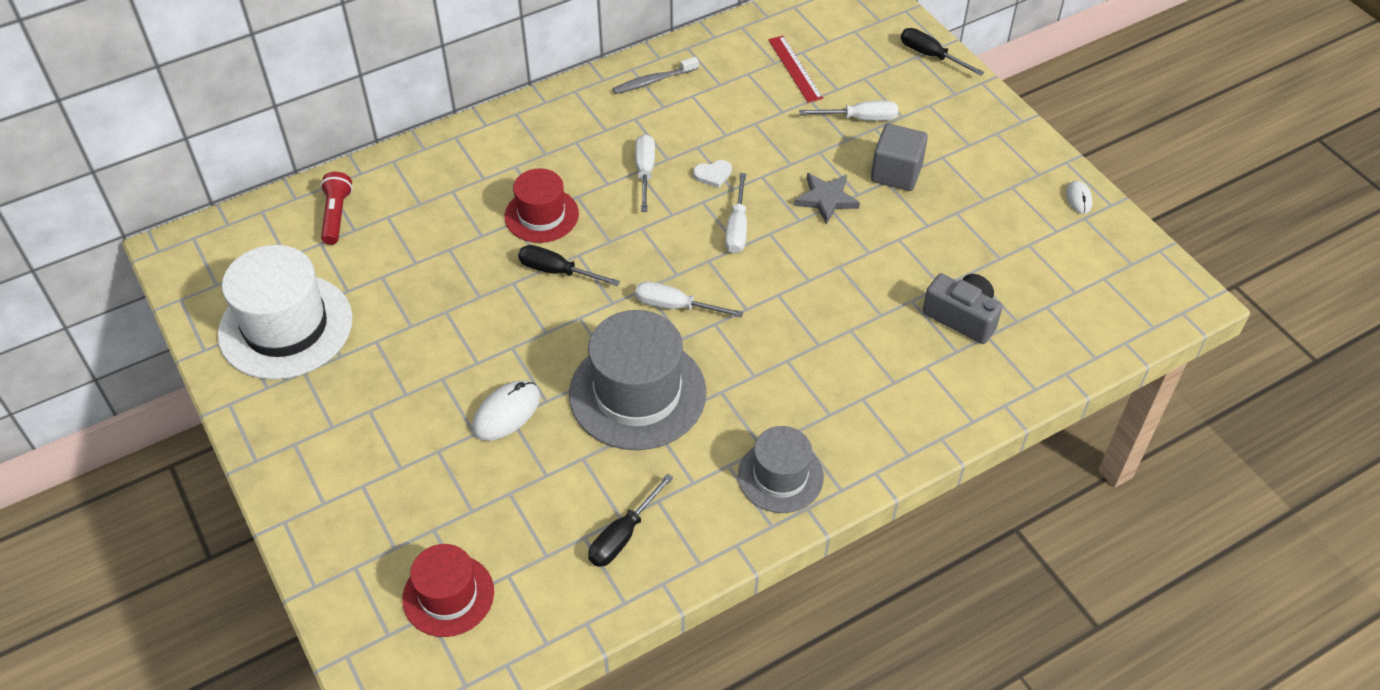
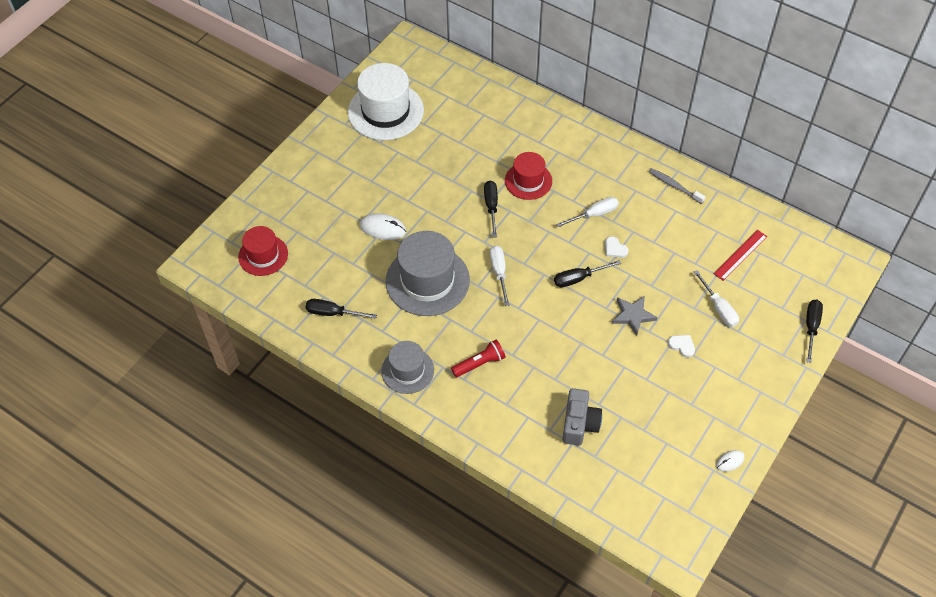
camera: 65 degrees right, 5 degrees up
red flashlight [320,172,353,245] -> red flashlight moved to [451,340,505,377]
white screwdriver [725,173,747,254] -> black screwdriver [554,260,622,287]
grey cube [871,124,928,191] -> white heart [668,335,695,358]

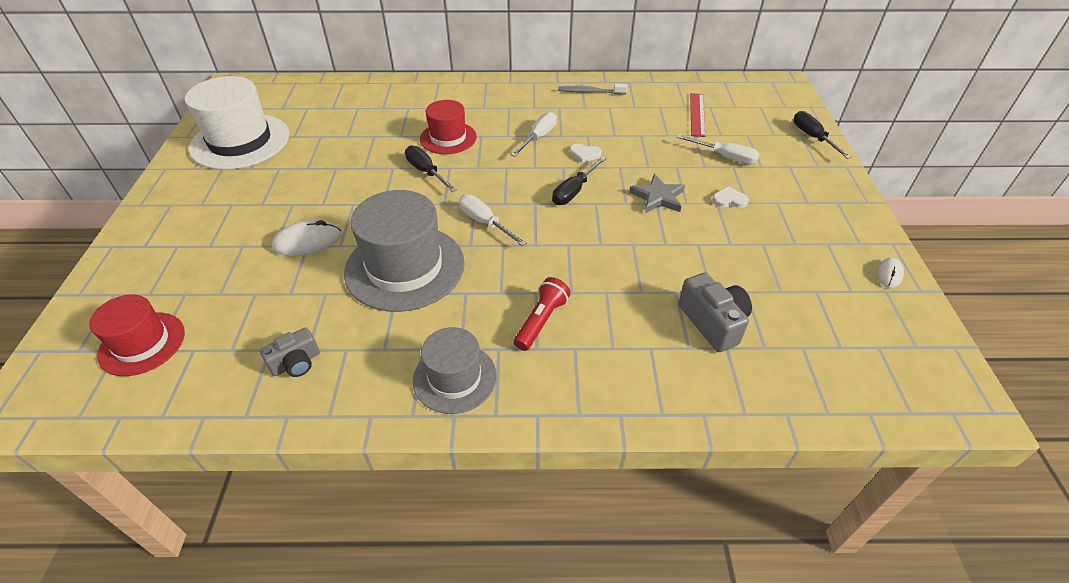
camera: 35 degrees left, 10 degrees down
black screwdriver [306,299,377,319] -> grey camera [260,328,320,377]

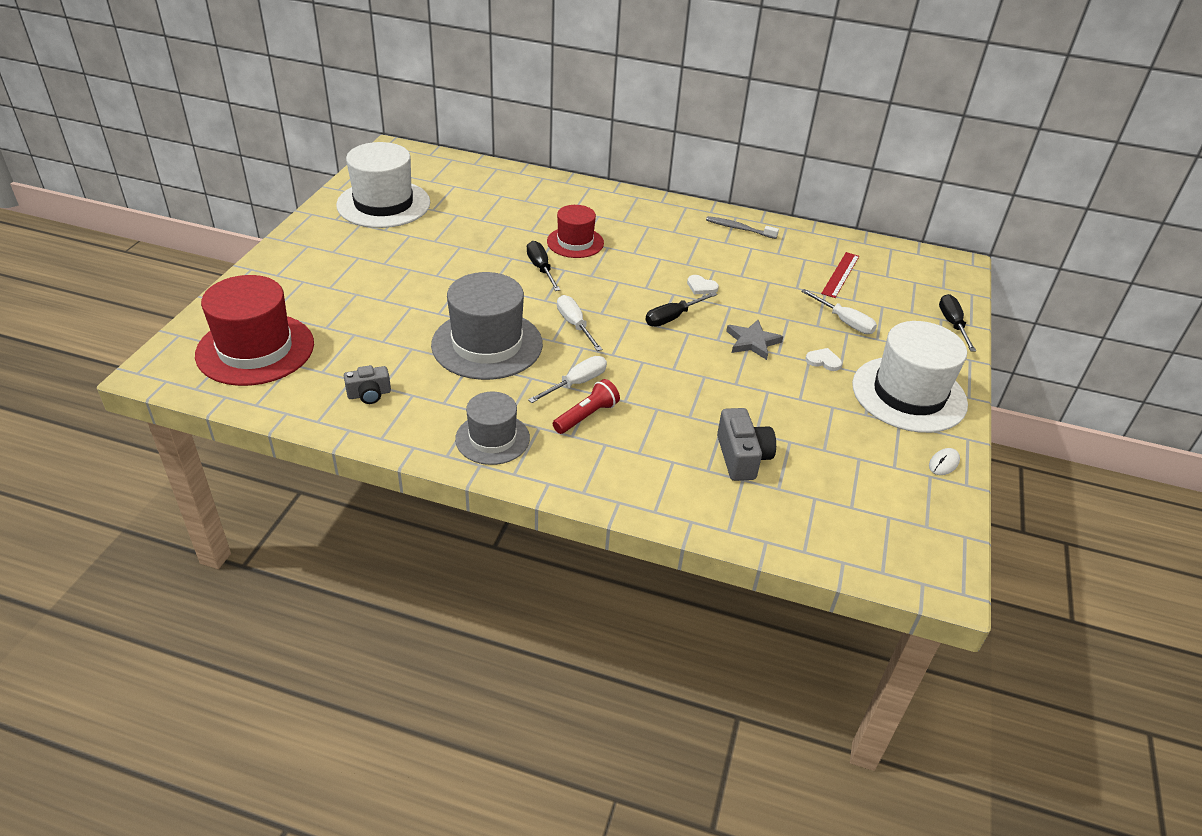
camera: 15 degrees right, 5 degrees down
red hat [89,295,185,376] -> red hat [195,275,314,386], size x1.67
white mouse [272,220,342,256] -> none
white screwdriver [511,112,557,157] -> white screwdriver moved to [528,356,607,403]
none -> white hat [852,321,968,433]

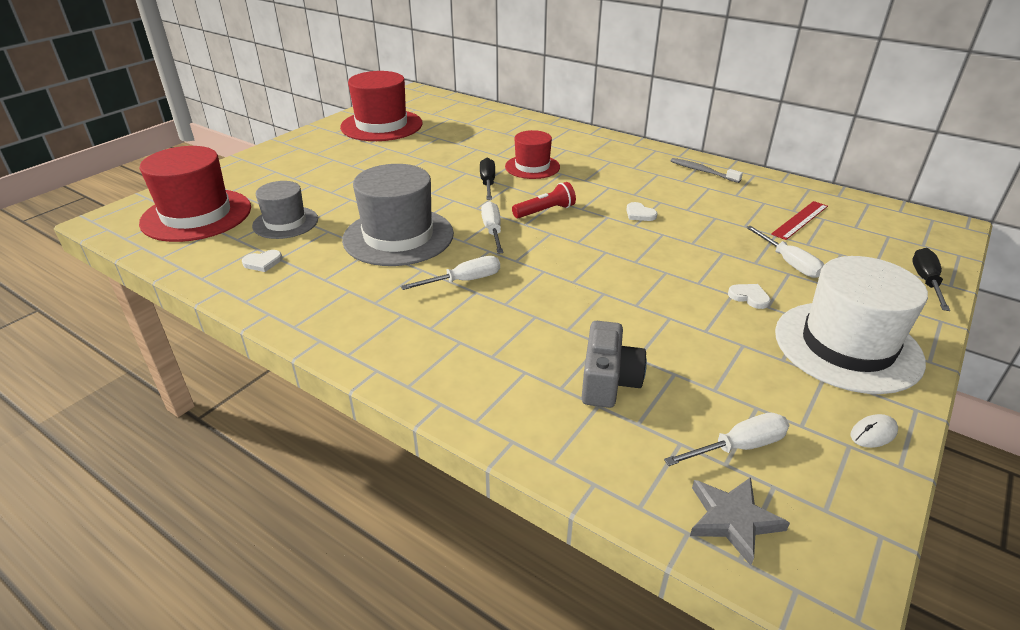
camera: 20 degrees right, 5 degrees down
white hat [336,142,430,228] -> red hat [340,71,423,141]
grey camera [344,365,391,404] -> white heart [242,250,282,272]
grey hat [455,392,530,465] -> grey hat moved to [252,181,318,239]
red flashlight [553,379,620,434] -> red flashlight moved to [512,182,576,218]
black screwdriver [646,292,717,327] -> none
grey star [726,320,783,360] -> grey star moved to [690,477,790,566]
none -> white screwdriver [664,413,789,466]

